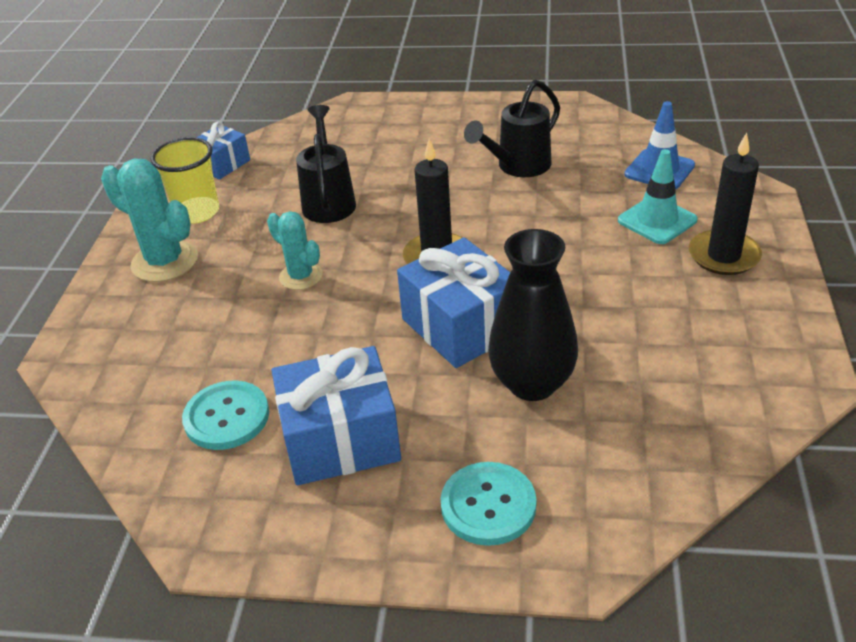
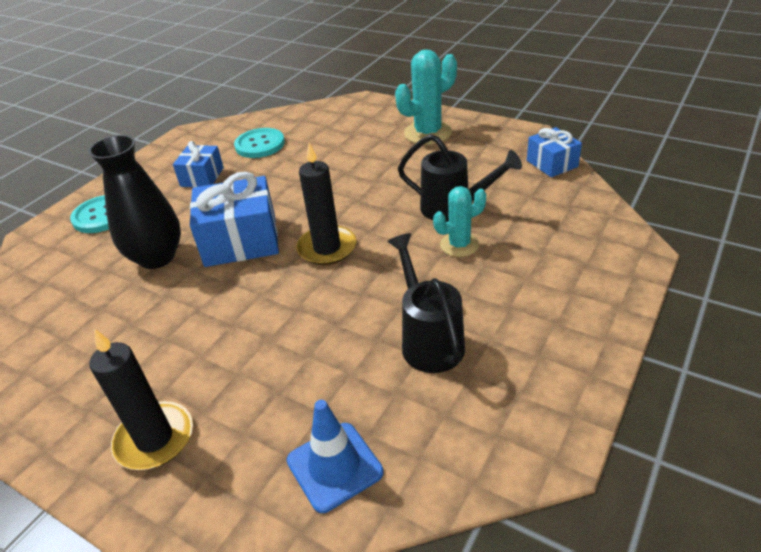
camera: 115 degrees right, 0 degrees up
yellow cup [151,137,219,224] -> none
turquoise cactus [267,211,323,290] -> turquoise cactus moved to [433,186,486,257]
blue gift [271,346,401,485] -> blue gift [173,141,224,187], size x0.58
turquoise traffic cone [618,149,698,244] -> none

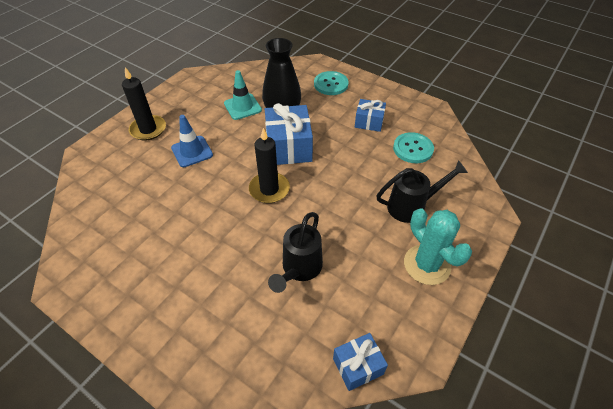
camera: 90 degrees right, 10 degrees up
blue traffic cone [287,400,384,513] -> blue traffic cone moved to [171,115,213,167]
black watering can [387,233,465,373] -> black watering can moved to [376,160,468,223]
turquoise cactus [433,186,486,257] -> none
none -> turquoise traffic cone [224,70,262,120]

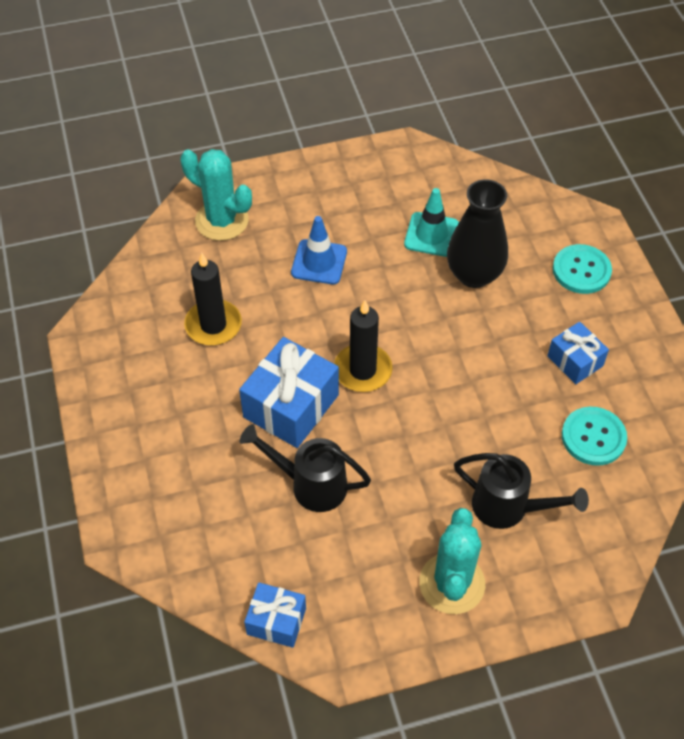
camera: 40 degrees right, 5 degrees up
black candle [122,67,166,140] -> black candle moved to [184,253,242,345]
blue gift [265,103,313,165] -> blue gift moved to [239,337,339,448]
black watering can [268,212,323,293] -> black watering can turned 45 degrees clockwise [240,424,371,512]
none -> turquoise cactus [180,149,252,241]

